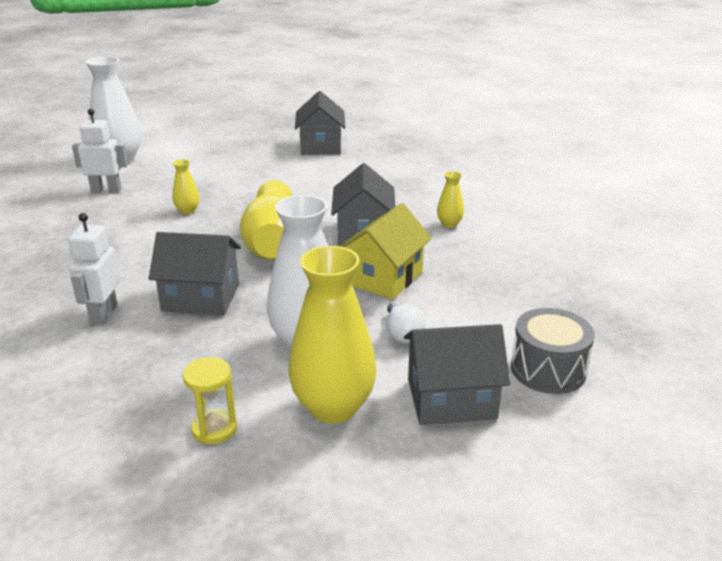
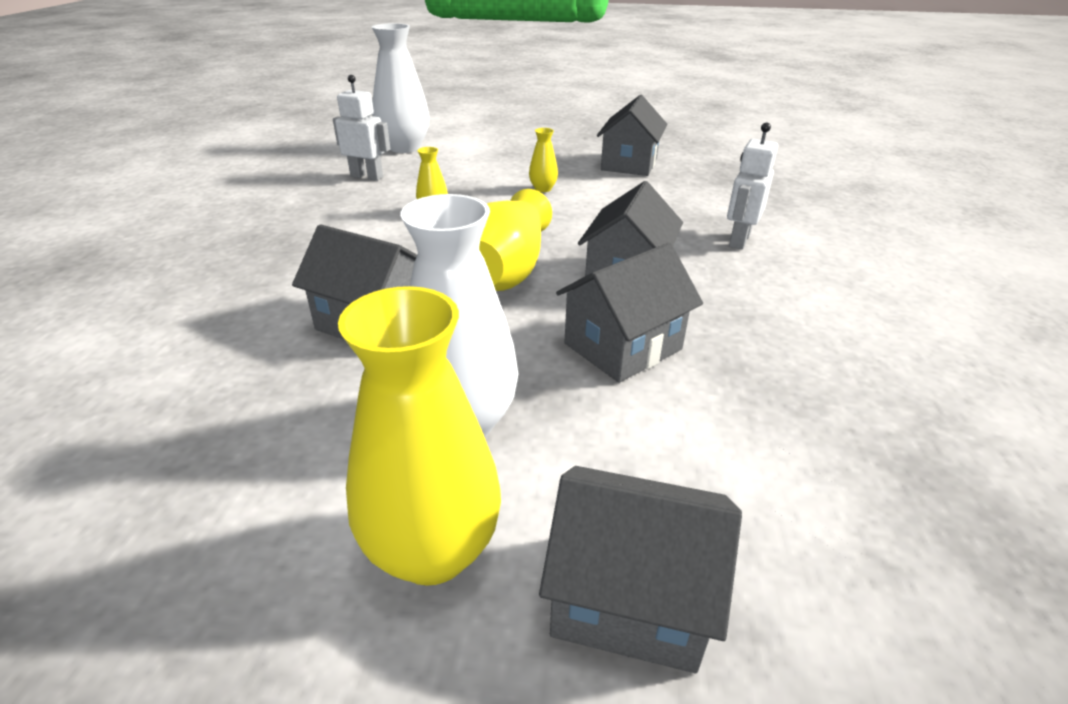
camera: 20 degrees right, 5 degrees up
white robot [68,213,120,325] -> white robot moved to [727,122,778,249]
yellow hourglass [183,357,237,444] -> none
yellow house [341,203,432,299] -> grey house [556,243,703,383]
white light bulb [386,301,426,343] -> none
yellow vase [437,171,464,228] -> yellow vase moved to [529,128,558,192]
grey drum [511,308,595,394] -> none

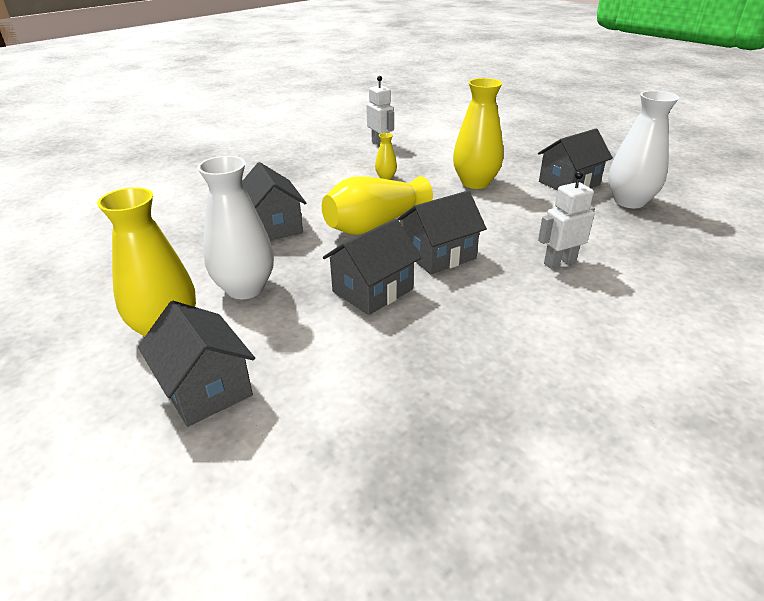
camera: 40 degrees right, 0 degrees up
white vase [372,23,429,153] -> white vase moved to [608,91,679,208]
yellow vase [529,128,558,192] -> yellow vase [453,78,503,189], size x2.18
grey house [556,243,703,383] -> grey house turned 45 degrees counterclockwise [323,218,421,315]

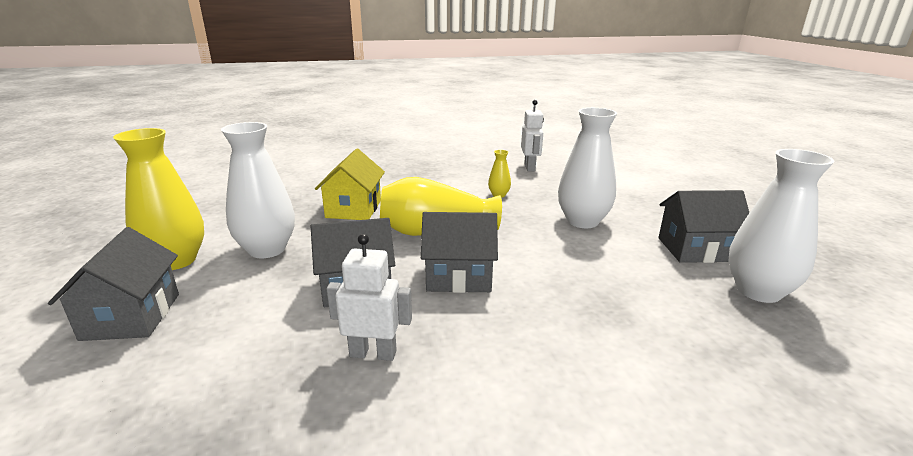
camera: 30 degrees right, 10 degrees down
grey house [242,162,306,240] -> yellow house [315,149,385,220]
yellow vase [453,78,503,189] -> white vase [558,108,617,228]
white robot [538,171,595,269] -> white robot moved to [326,234,412,361]

